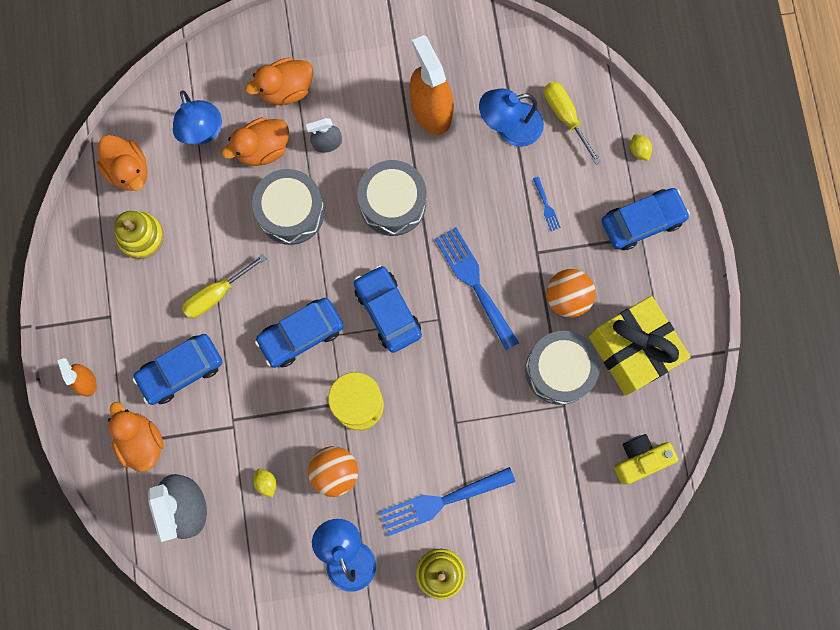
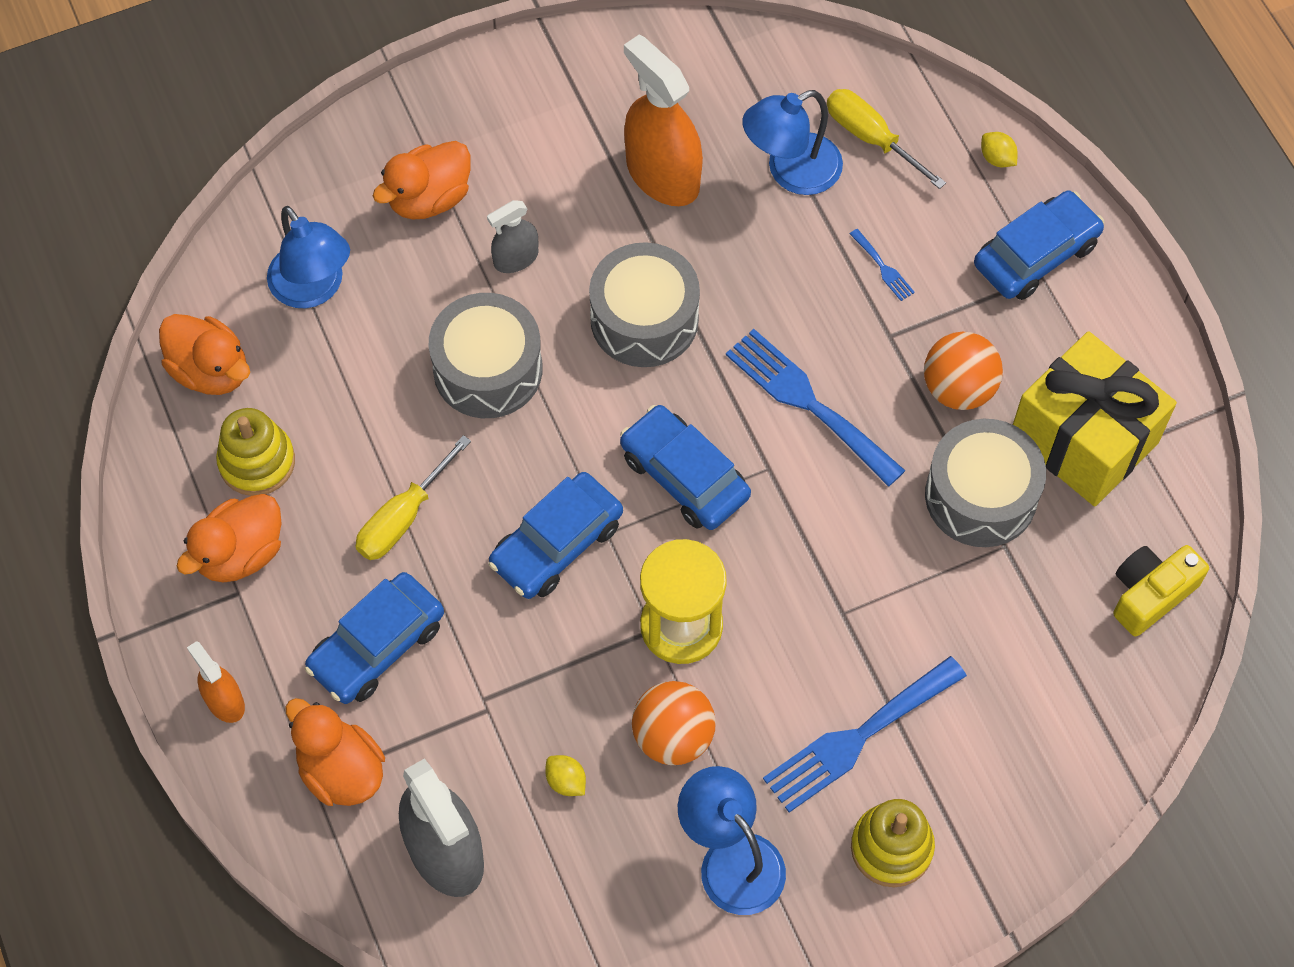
camera: 15 degrees left, 15 degrees down
orange duck [222,117,289,166] -> orange duck moved to [177,494,282,583]

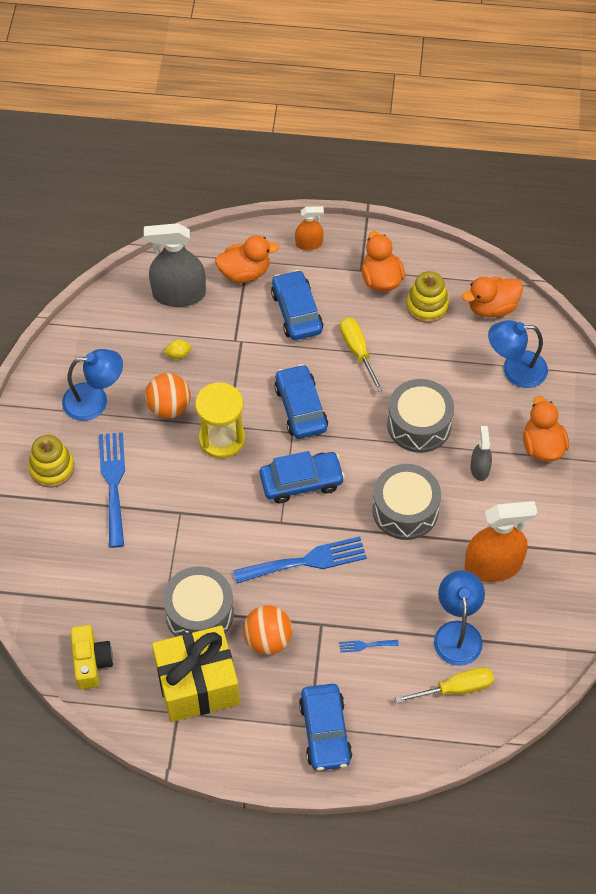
camera: 120 degrees right, 5 degrees down
yellow lemon [981,132,1018,167] -> none

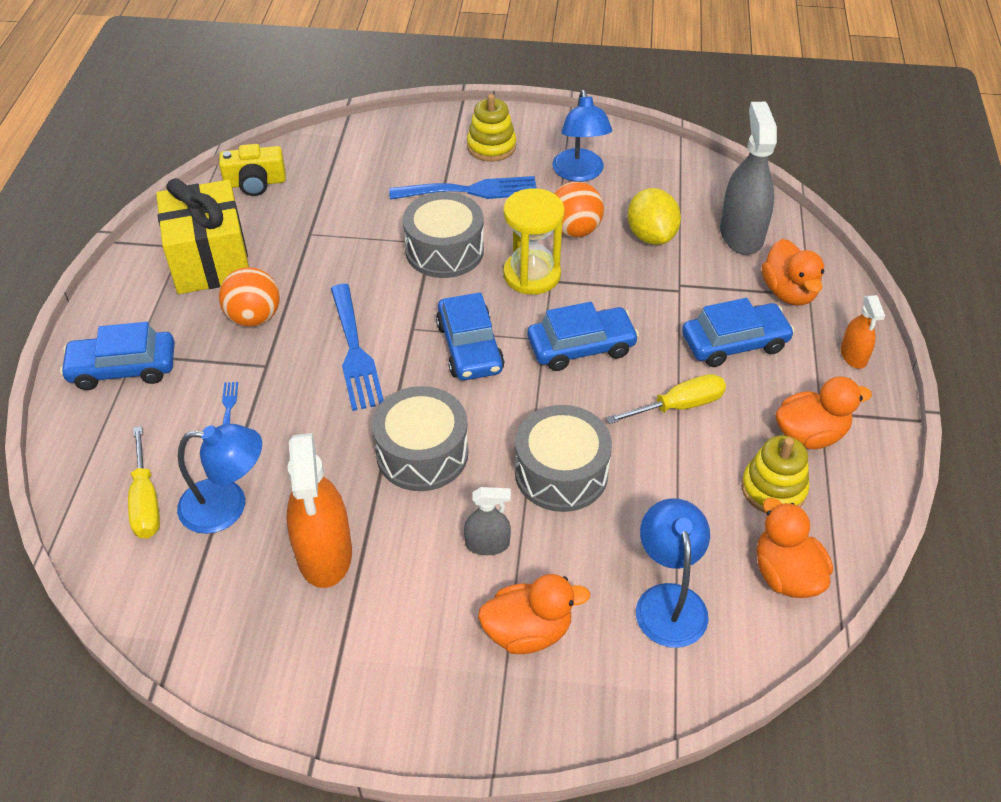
camera: 90 degrees right, 10 degrees down
grey drum [163,566,234,637] -> grey drum moved to [403,192,484,278]
yellow lemon [164,340,191,359] -> yellow lemon [627,188,681,245], size x2.12

